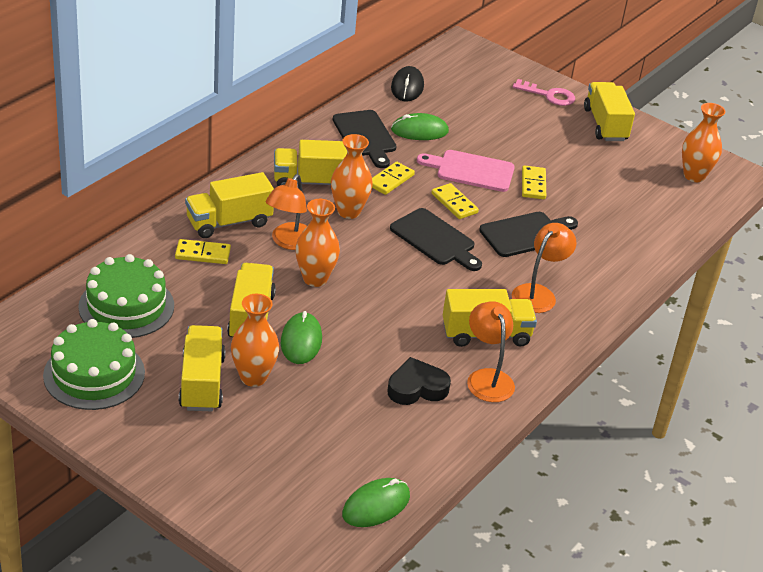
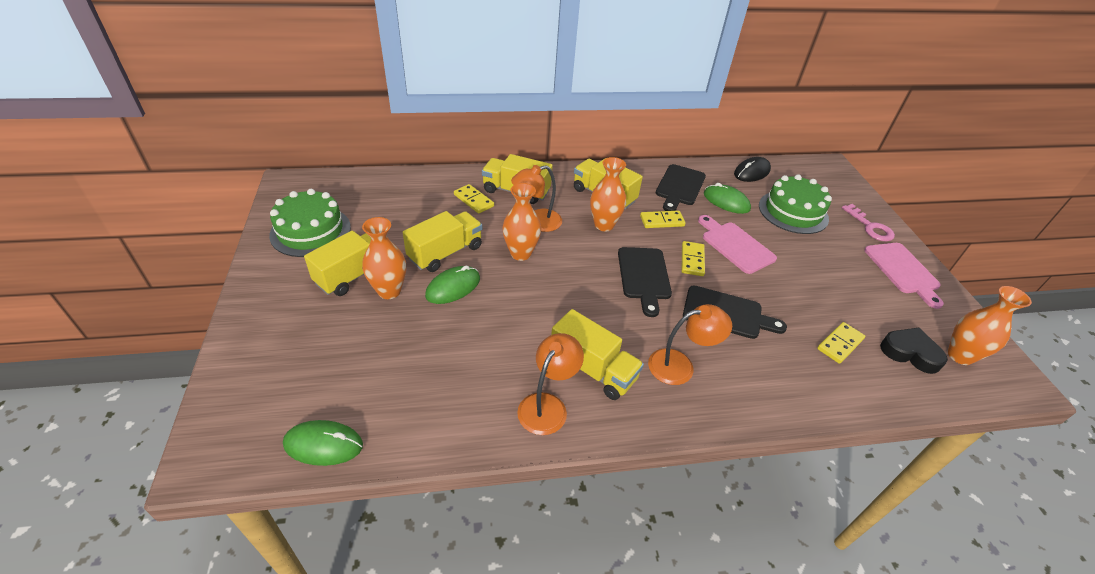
camera: 45 degrees right, 5 degrees up
green cake [78,254,174,338] -> green cake moved to [759,174,832,234]
black heart [387,357,451,405] -> black heart moved to [880,327,948,374]
yellow domino [522,165,546,199] -> yellow domino moved to [817,322,865,364]
yellow truck [584,82,635,141] -> pink cutting board [864,243,944,309]

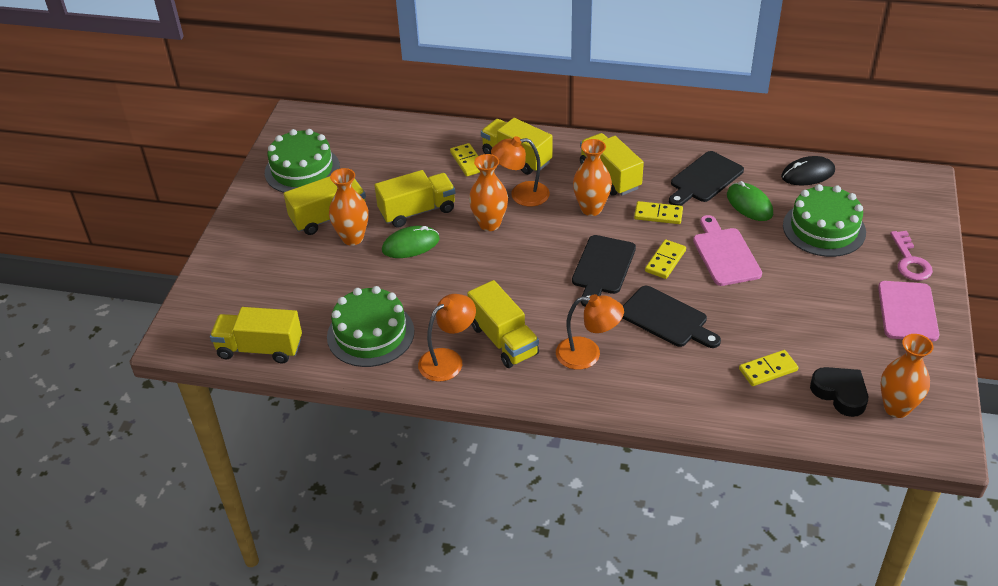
camera: 25 degrees right, 0 degrees up
green mouse [283,420,363,466] -> yellow truck [210,307,302,363]
none -> green cake [327,286,414,367]

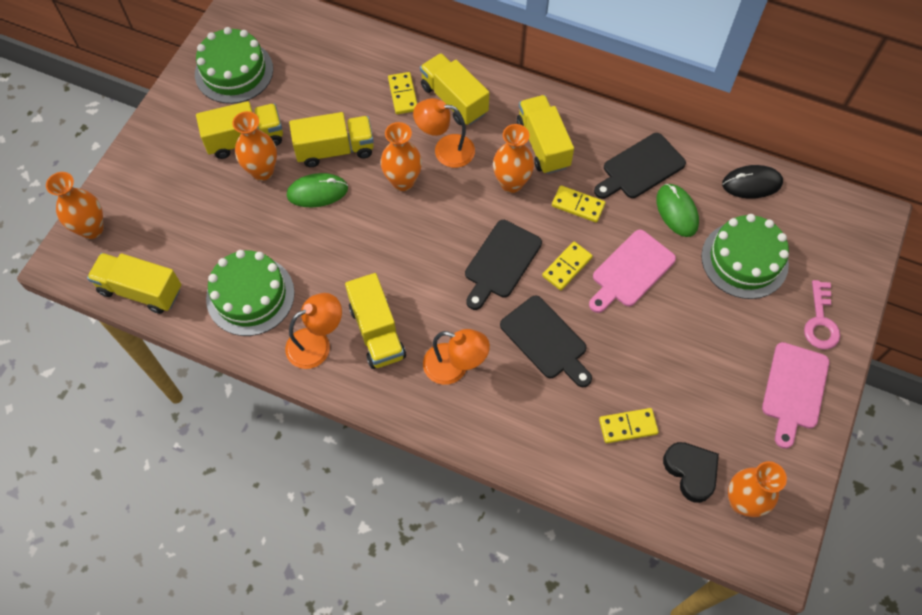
camera: 10 degrees right, 20 degrees up
pink cutting board [693,215,762,286] -> pink cutting board turned 135 degrees counterclockwise [589,230,676,313]
none -> orange vase [46,172,103,239]

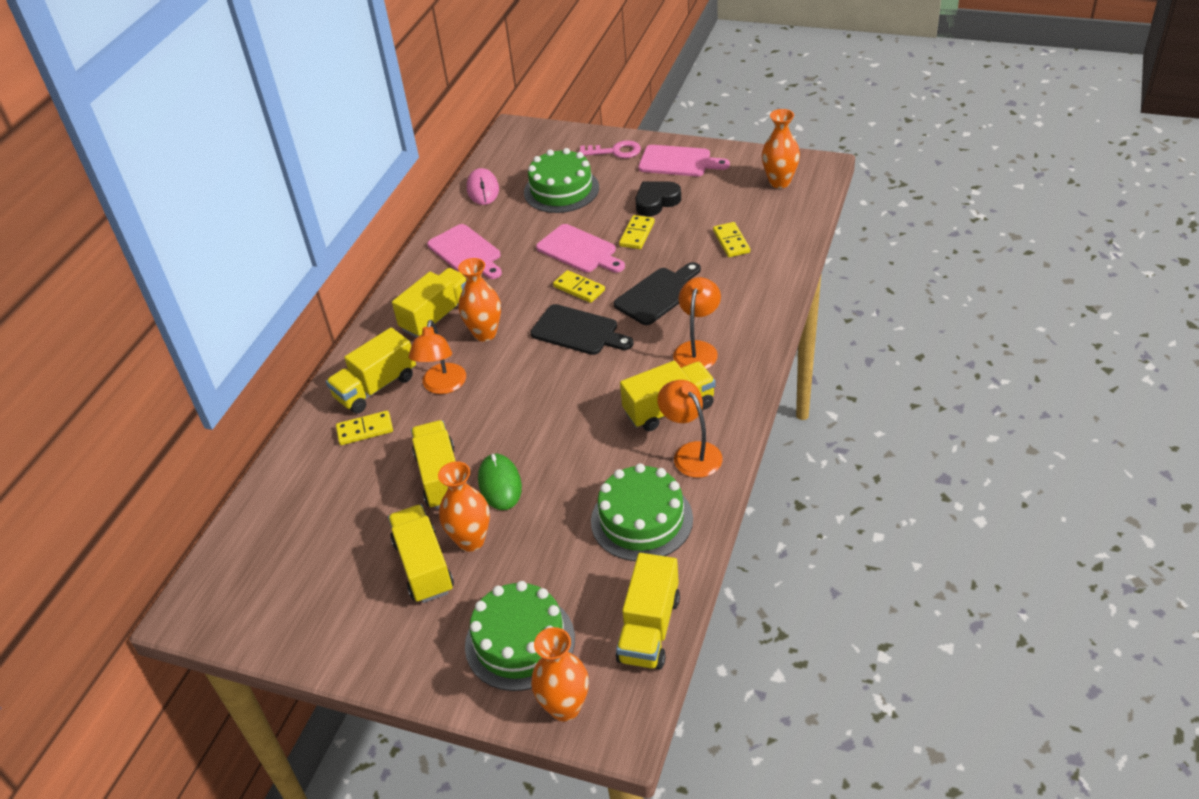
camera: 90 degrees left, 20 degrees down
green cake [195,27,273,104] -> green cake moved to [465,581,575,691]
orange vase [381,122,422,191] -> none
yellow truck [517,95,574,174] -> yellow truck turned 150 degrees clockwise [392,268,467,338]
yellow domino [552,186,605,223] -> yellow domino moved to [619,215,655,249]
black cutting board [594,133,686,199] -> pink cutting board [427,224,502,279]
green mouse [656,184,699,237] -> none
black heart [663,442,719,503] -> black heart moved to [635,182,681,216]
black mouse [722,165,783,199] -> pink mouse [467,168,499,205]

